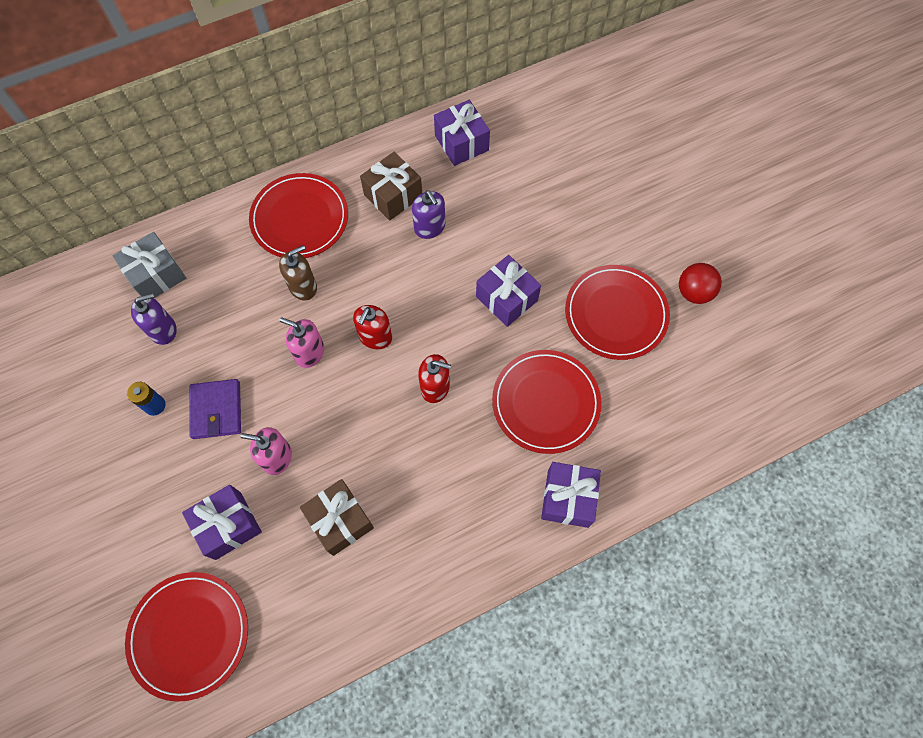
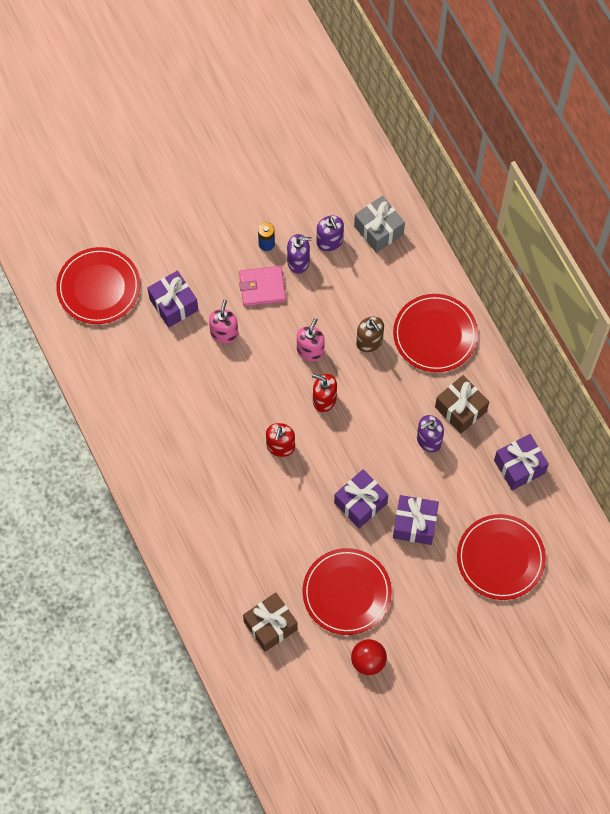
camera: 90 degrees right, 0 degrees up
purple wallet [189,379,241,439] -> pink wallet [239,266,286,306]
brown gift [300,479,374,556] -> brown gift moved to [243,593,298,652]
red plate [492,350,602,454] -> red plate moved to [457,514,546,600]
purple gift [541,462,601,528] -> purple gift moved to [393,495,439,545]
none -> purple soap dispenser [287,234,312,274]

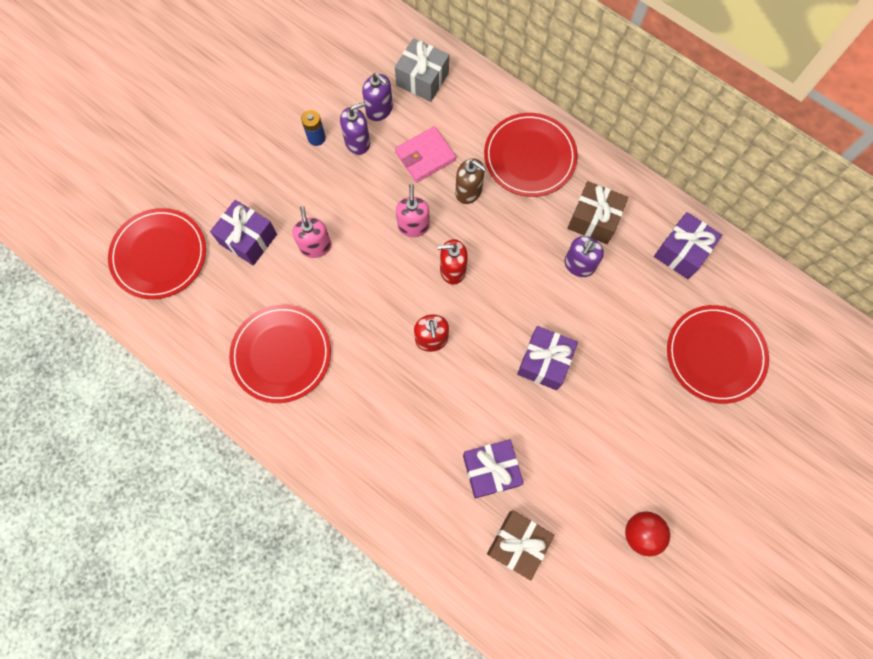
camera: 25 degrees left, 5 degrees up
pink wallet [239,266,286,306] -> pink wallet moved to [395,126,456,182]
red plate [302,548,392,635] -> red plate moved to [229,305,331,403]
purple gift [393,495,439,545] -> purple gift moved to [463,439,524,498]

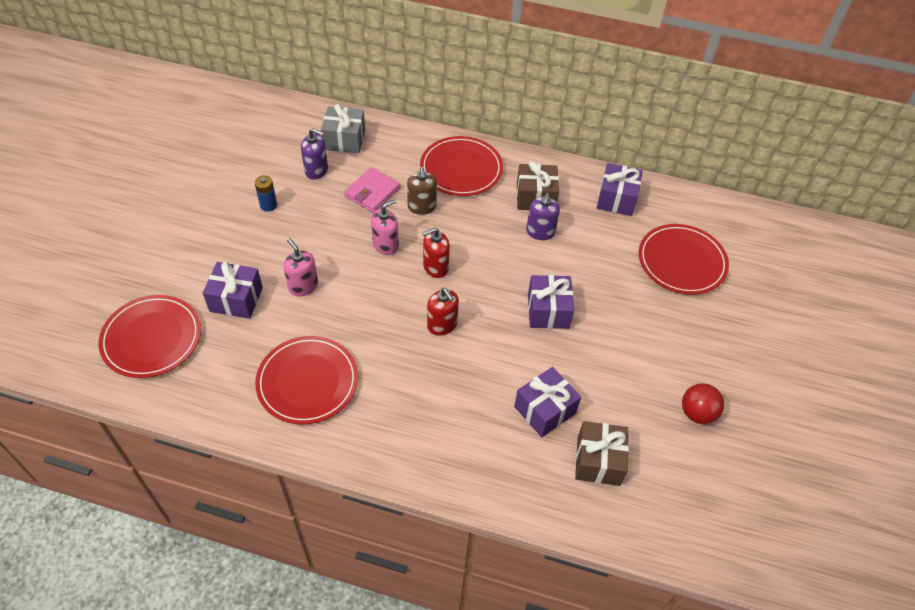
camera: 25 degrees left, 20 degrees down
purple soap dispenser [340,102,370,155] -> none
pink soap dispenser [396,184,430,237] -> pink soap dispenser turned 75 degrees clockwise [371,199,399,255]
brown soap dispenser [455,158,486,204] -> brown soap dispenser turned 75 degrees clockwise [407,167,437,215]

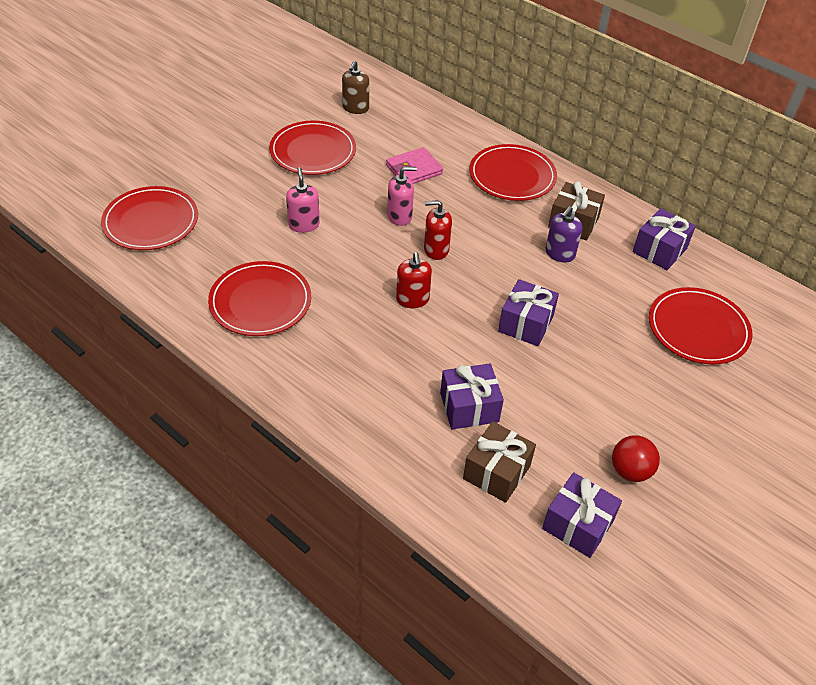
camera: 25 degrees right, 5 degrees down
purple gift [203,262,263,319] -> purple gift moved to [542,472,622,558]
blue battery [255,175,277,212] -> red plate [269,121,356,175]
purple soap dispenser [301,128,328,180] -> none
grey gift [321,104,365,153] -> none
brown soap dispenser [407,167,437,215] -> brown soap dispenser moved to [342,61,369,114]

